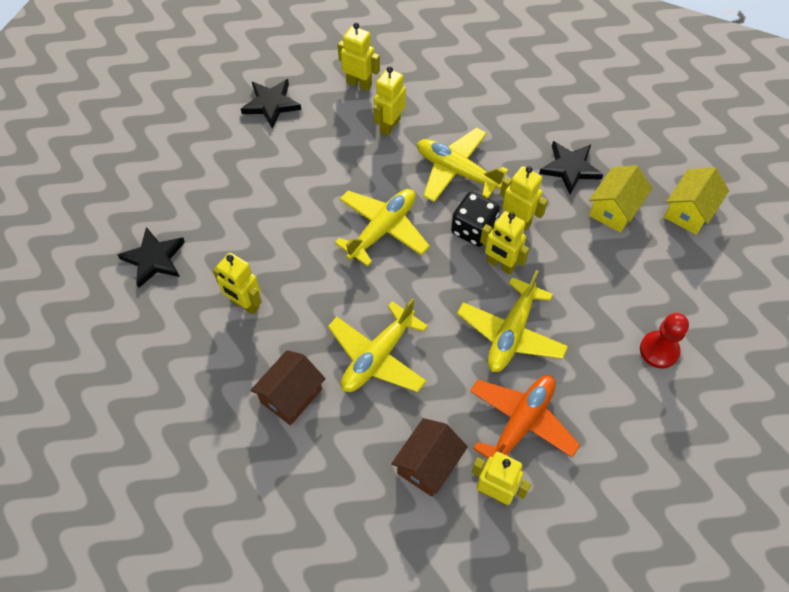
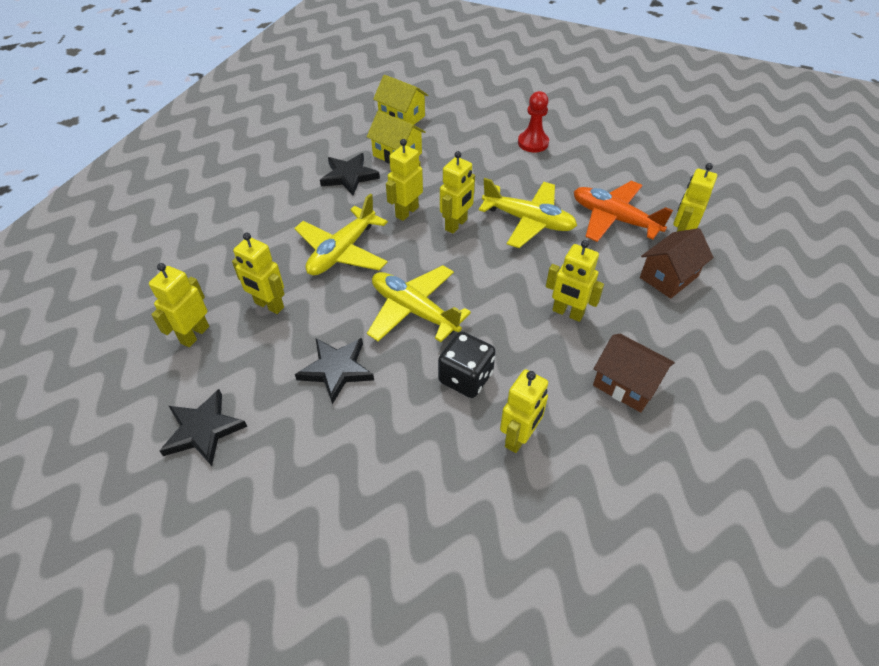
camera: 90 degrees left, 10 degrees down
black star [118,227,185,288] -> black star moved to [295,338,374,404]
yellow plane [328,298,428,392] -> yellow robot [546,240,604,322]
brown house [391,418,468,497] -> brown house turned 75 degrees counterclockwise [640,228,714,299]
black dice [451,191,500,247] -> black dice moved to [438,331,496,398]

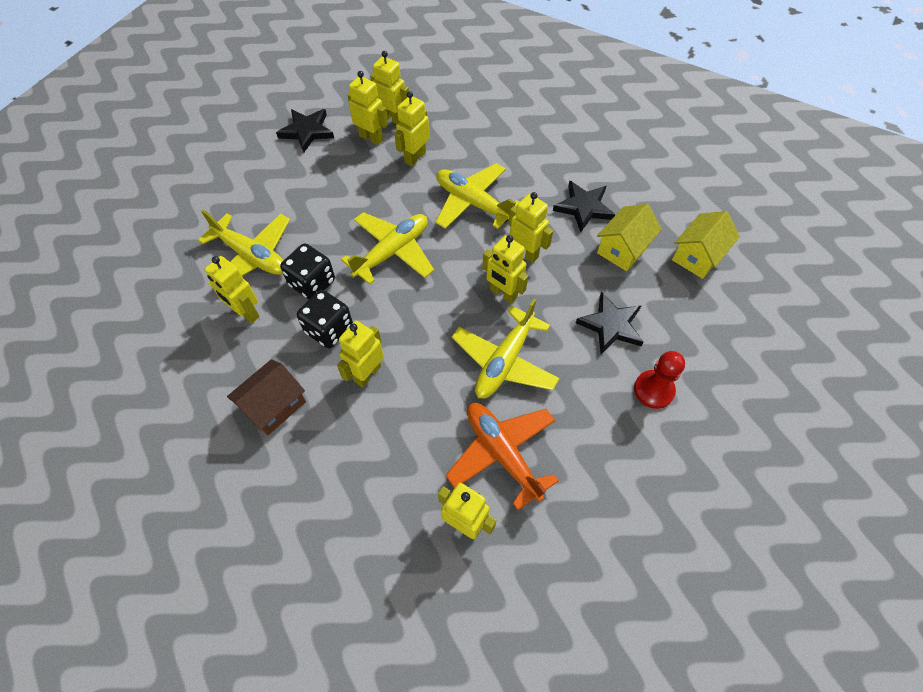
camera: 95 degrees right, 10 degrees up
black star [295,338,374,404] -> black star moved to [576,292,644,354]
orange plane [574,181,673,242] -> orange plane turned 75 degrees counterclockwise [446,403,559,510]
brown house [640,228,714,299] -> none
none -> yellow plane [198,210,290,286]
none -> black dice [297,290,353,348]
none -> yellow robot [347,71,388,145]

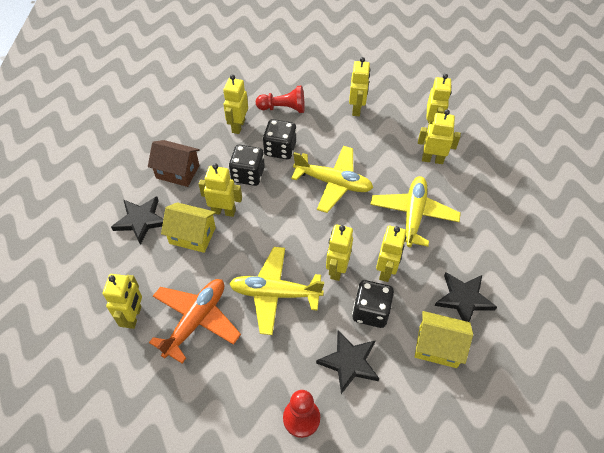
camera: 65 degrees right, 5 degrees down
yellow plane [198,210,290,286] -> red pawn [256,85,305,113]
black star [276,109,334,152] -> black star moved to [111,196,163,245]
yellow robot [370,51,409,124] -> yellow robot moved to [349,57,371,116]
yellow house [672,211,740,279] -> yellow house moved to [161,202,216,253]
none -> black dice [352,280,394,328]

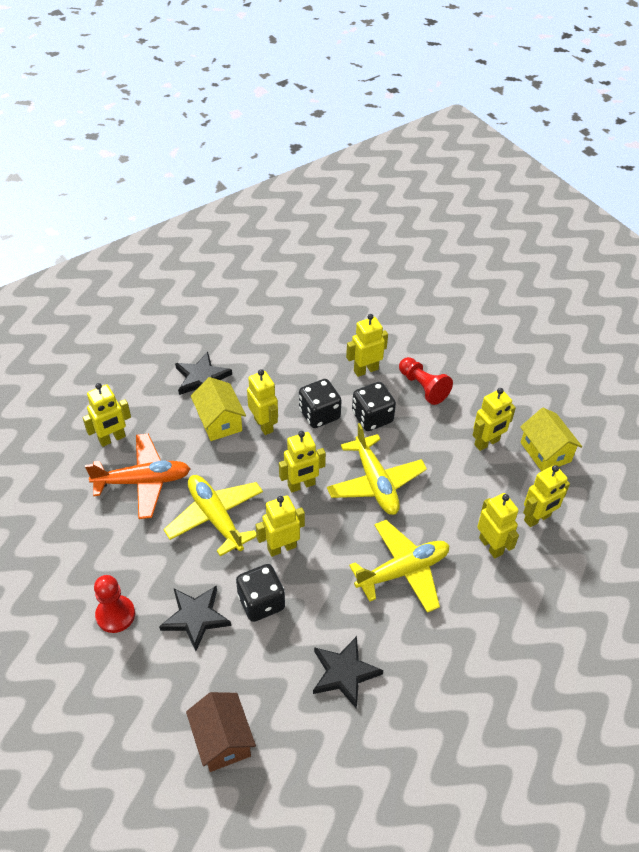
camera: 50 degrees right, 5 degrees down
brown house [148,140,200,187] -> brown house moved to [186,692,256,772]
yellow robot [376,226,406,282] -> yellow robot moved to [279,431,326,493]
yellow house [415,311,473,368] -> yellow house moved to [520,408,582,471]

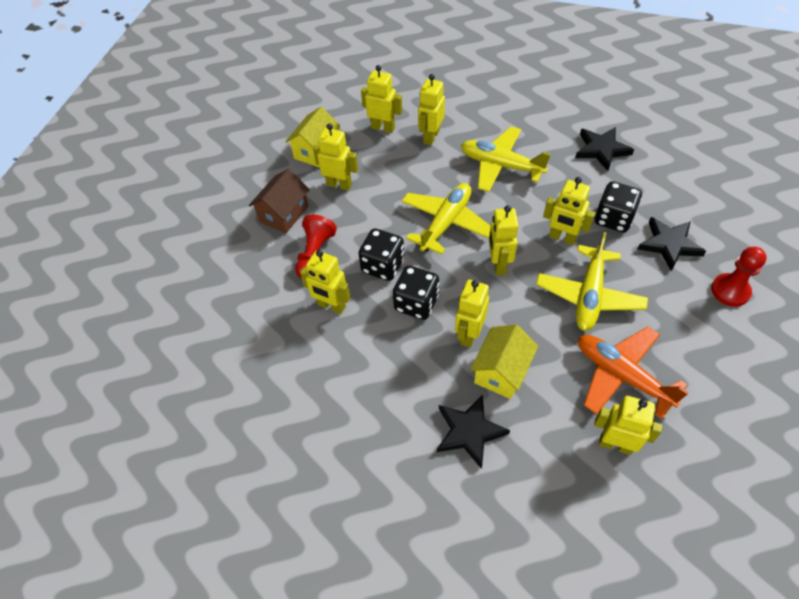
camera: 125 degrees left, 5 degrees up
brown house [186,692,256,772] -> brown house moved to [249,169,310,233]
yellow robot [279,431,326,493] -> yellow robot turned 120 degrees counterclockwise [489,205,518,275]

